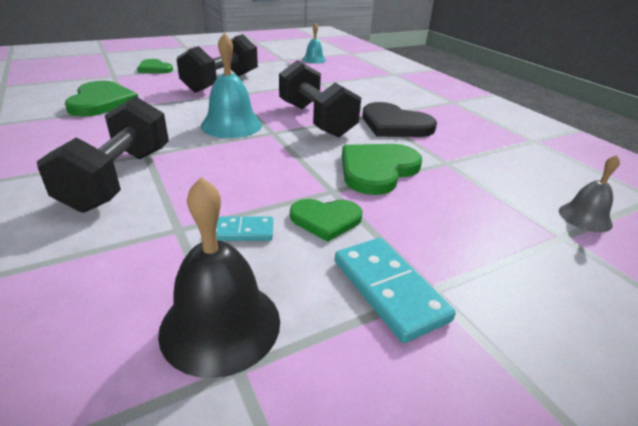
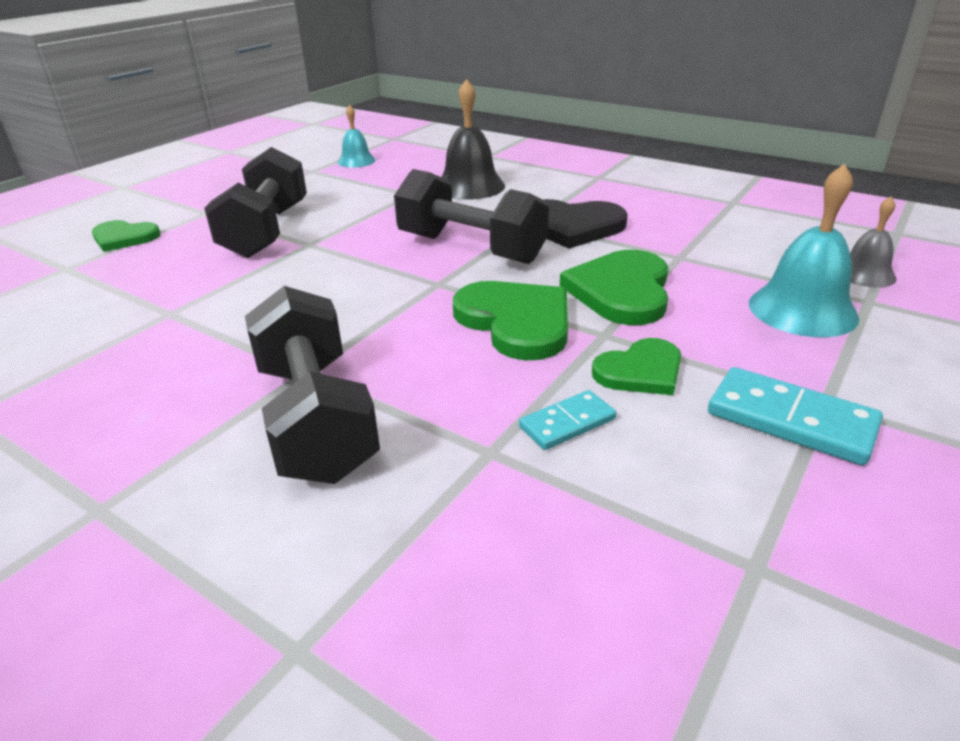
camera: 25 degrees left, 0 degrees up
green heart [65,81,138,117] -> green heart moved to [453,281,568,361]
black bell [158,177,280,378] -> black bell moved to [442,79,505,200]
turquoise bell [201,33,262,138] -> turquoise bell moved to [749,163,859,337]

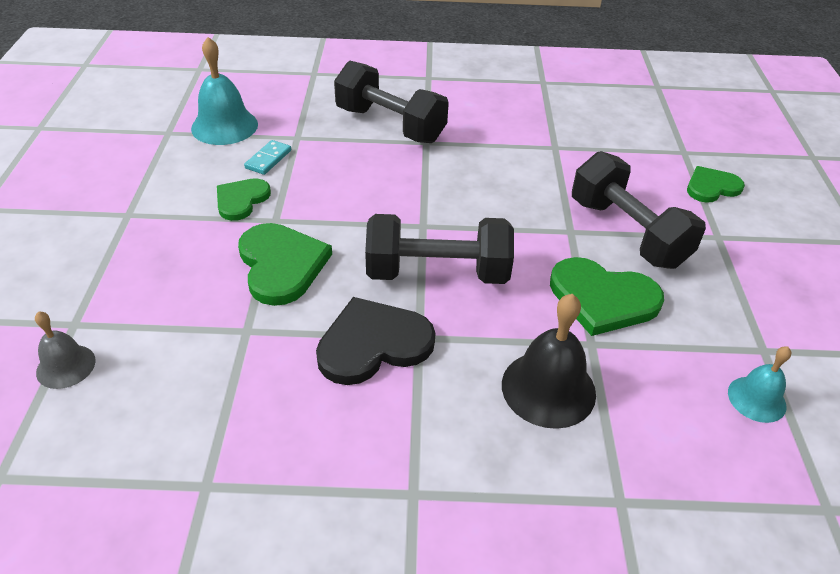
camera: 145 degrees right, 10 degrees up
green heart [453,281,568,361] -> green heart moved to [550,257,664,336]
turquoise domino [708,367,883,465] -> none
turquoise bell [749,163,859,337] -> turquoise bell moved to [191,37,258,145]

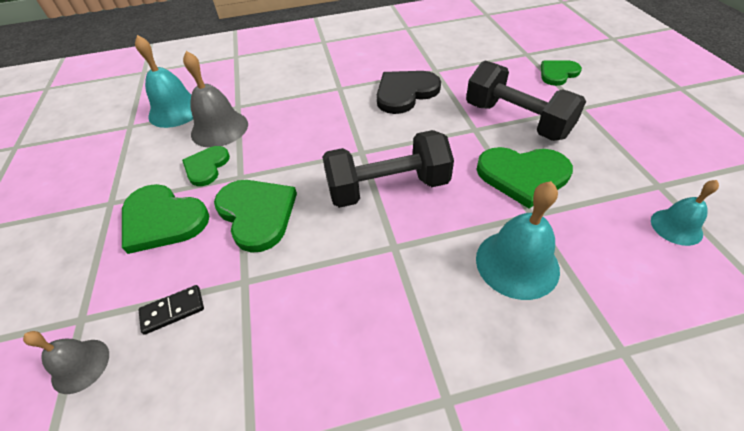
camera: 10 degrees left, 5 degrees up
turquoise domino [244,140,291,175] -> grey bell [183,51,248,148]
black heart [316,297,436,385] -> black heart moved to [376,71,441,114]
black dumbbell [334,61,449,143] -> none
black bell [502,294,596,429] -> turquoise bell [476,181,560,300]
none -> green heart [122,184,210,254]
none -> black domino [139,285,204,335]

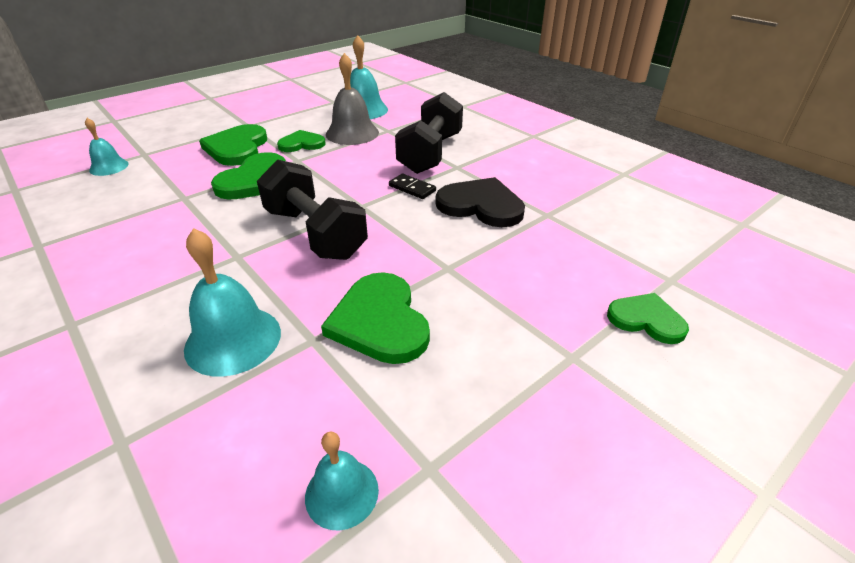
camera: 60 degrees right, 10 degrees down
grey bell [23,331,109,394] -> turquoise bell [85,118,129,176]
black domino [139,285,204,335] -> black domino moved to [389,174,436,199]
black dumbbell [466,60,586,141] -> black dumbbell moved to [395,92,463,174]

